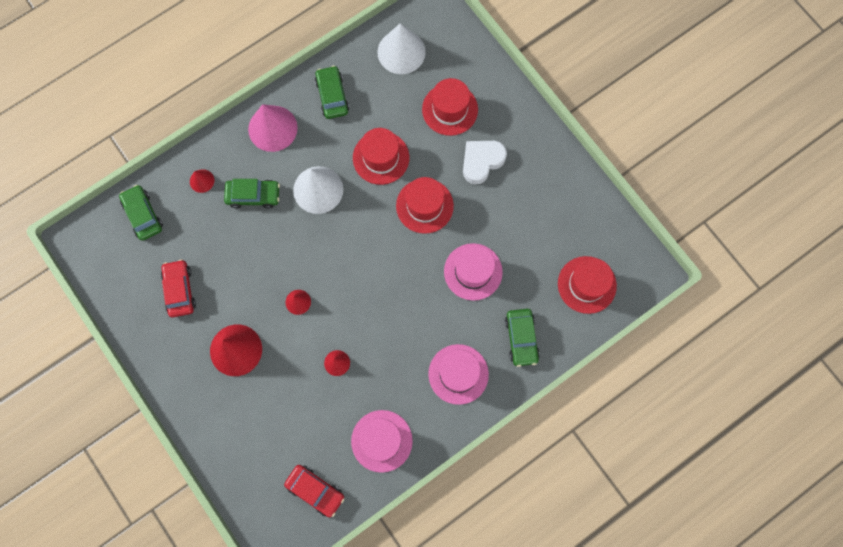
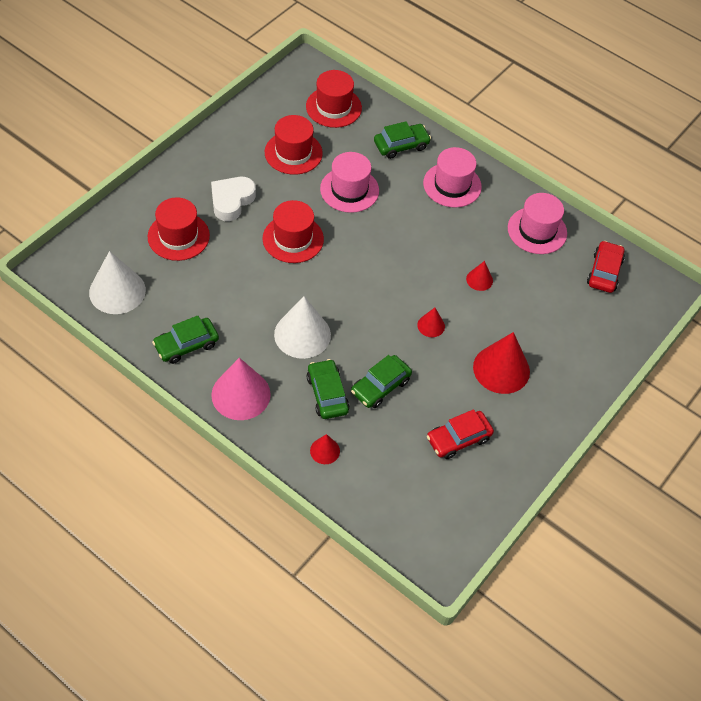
camera: 110 degrees left, 20 degrees down
green car [119,185,163,241] -> green car moved to [351,355,412,408]
red hat [353,128,409,185] -> red hat moved to [265,115,323,175]
white heart [463,141,507,184] -> white heart turned 90 degrees clockwise [211,177,256,221]

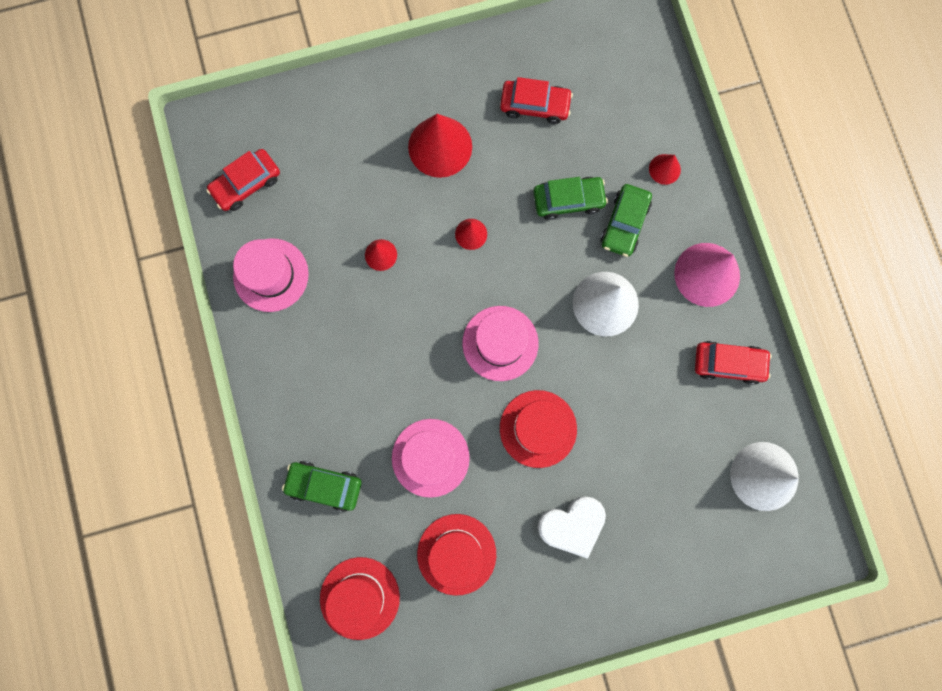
camera: 140 degrees left, 25 degrees up
red hat [147,197,210,261] -> none
green car [152,316,219,364] -> red car [695,341,772,385]
pink hat [423,147,482,208] -> pink hat moved to [462,306,539,381]

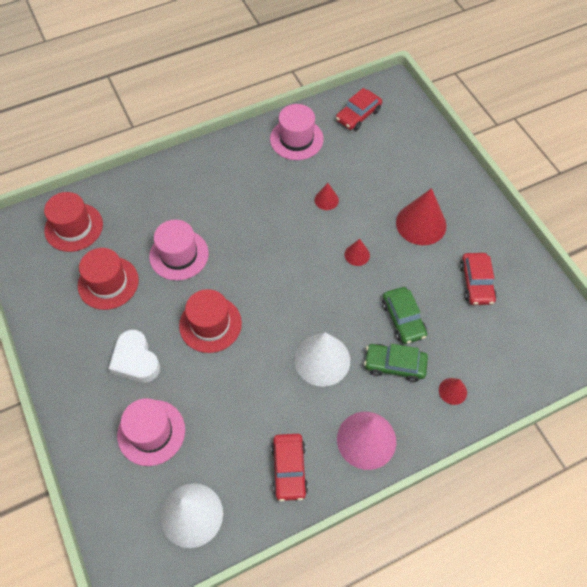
camera: 80 degrees right, 20 degrees down
red car [206,149,280,211] -> red car turned 90 degrees counterclockwise [336,88,382,130]
green car [282,461,362,512] -> none
pink hat [462,306,539,381] -> pink hat moved to [117,398,185,466]

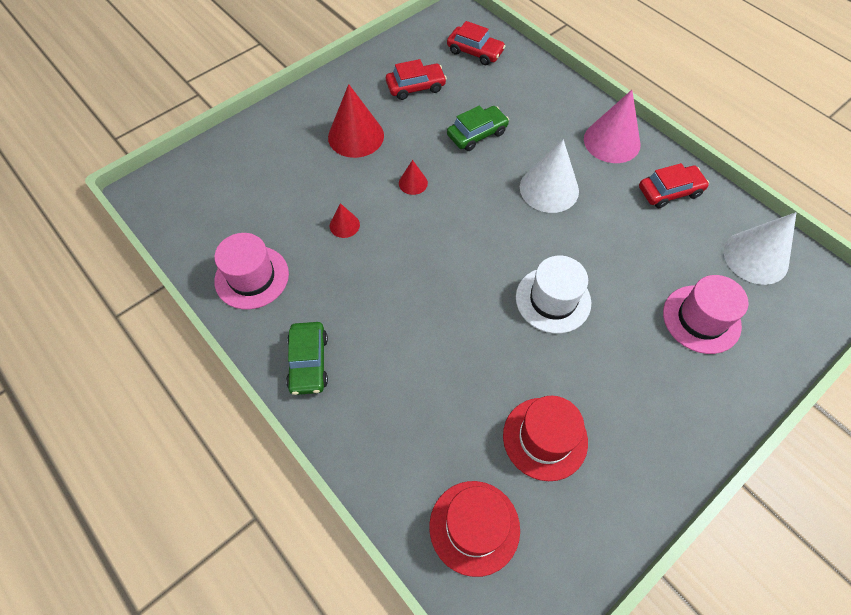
camera: 105 degrees left, 0 degrees up
white heart [108,330,160,383] -> none
pink hat [149,220,209,281] -> none
red hat [179,289,242,353] -> white hat [516,256,591,334]
red car [336,88,382,130] -> red car moved to [447,21,506,65]
green car [364,344,428,382] -> green car moved to [286,322,328,395]
red cone [439,378,467,405] -> none

